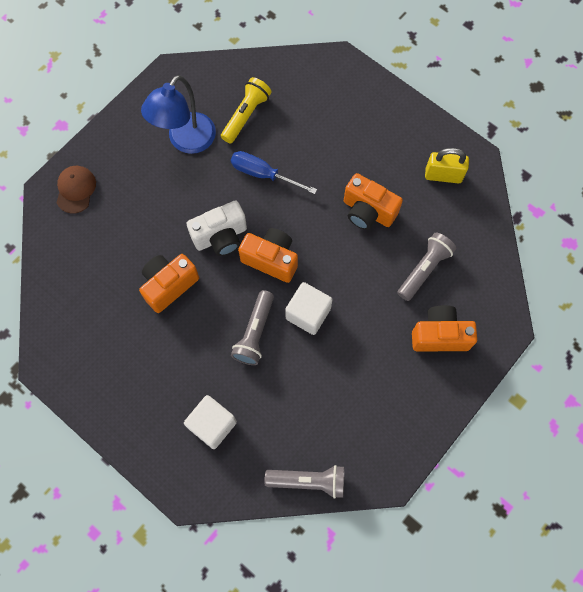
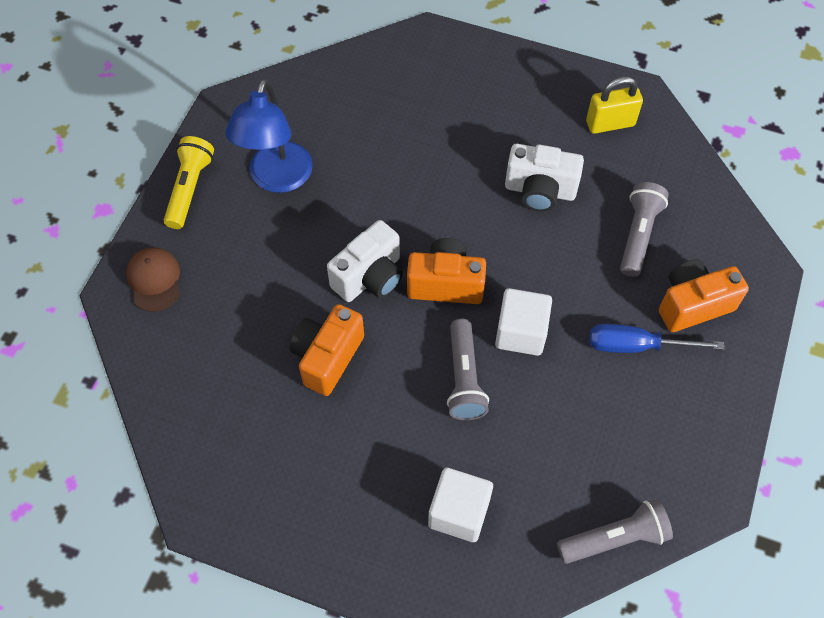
camera: 20 degrees left, 10 degrees down
yellow flashlight [221,77,272,144] -> yellow flashlight moved to [164,136,214,229]
blue screwdriver [231,151,317,194] -> blue screwdriver moved to [589,324,724,353]
orange camera [344,173,403,230] -> white camera [505,144,584,212]

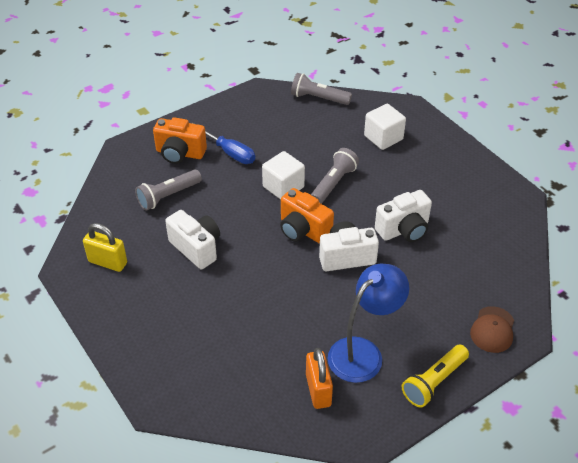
camera: 145 degrees left, 15 degrees down
orange camera [290,304,364,396] -> white camera [375,190,432,242]
none -> orange padlock [306,348,333,409]

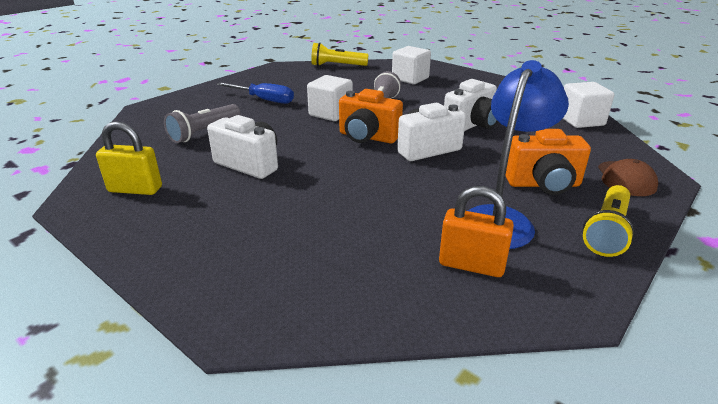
camera: 15 degrees left, 15 degrees down
orange camera [153,117,207,164] -> orange camera moved to [505,129,591,195]
grey flashlight [291,73,352,105] -> yellow flashlight [311,42,369,66]
orange padlock [306,348,333,409] -> orange padlock turned 45 degrees counterclockwise [439,186,514,277]
none -> white cube [562,82,615,128]

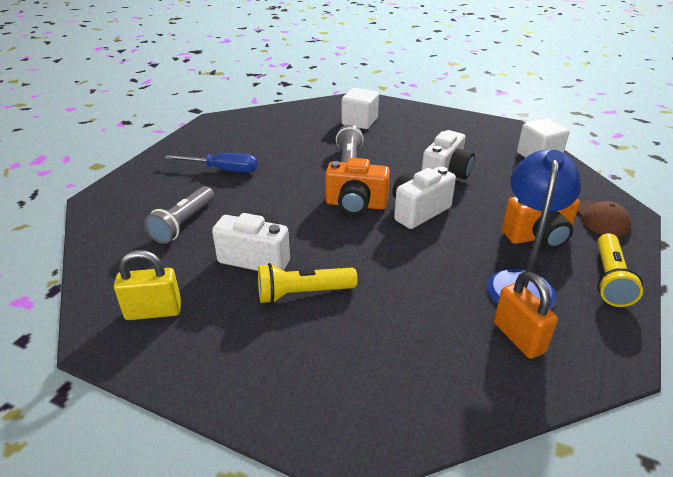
camera: 15 degrees left, 5 degrees up
white cube [307,75,353,121] -> none
yellow flashlight [311,42,369,66] -> yellow flashlight moved to [258,263,358,304]
orange padlock [439,186,514,277] -> orange padlock turned 60 degrees clockwise [494,271,558,359]

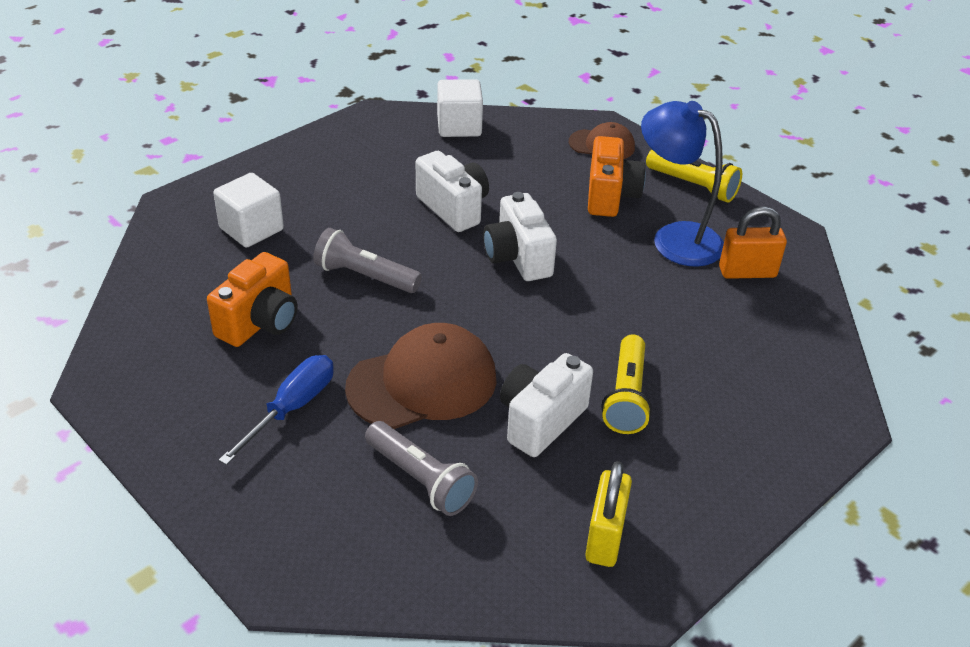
camera: 70 degrees left, 5 degrees up
orange camera [325,158,390,215] -> orange camera moved to [207,252,297,347]
none -> brown cap [345,323,496,429]

